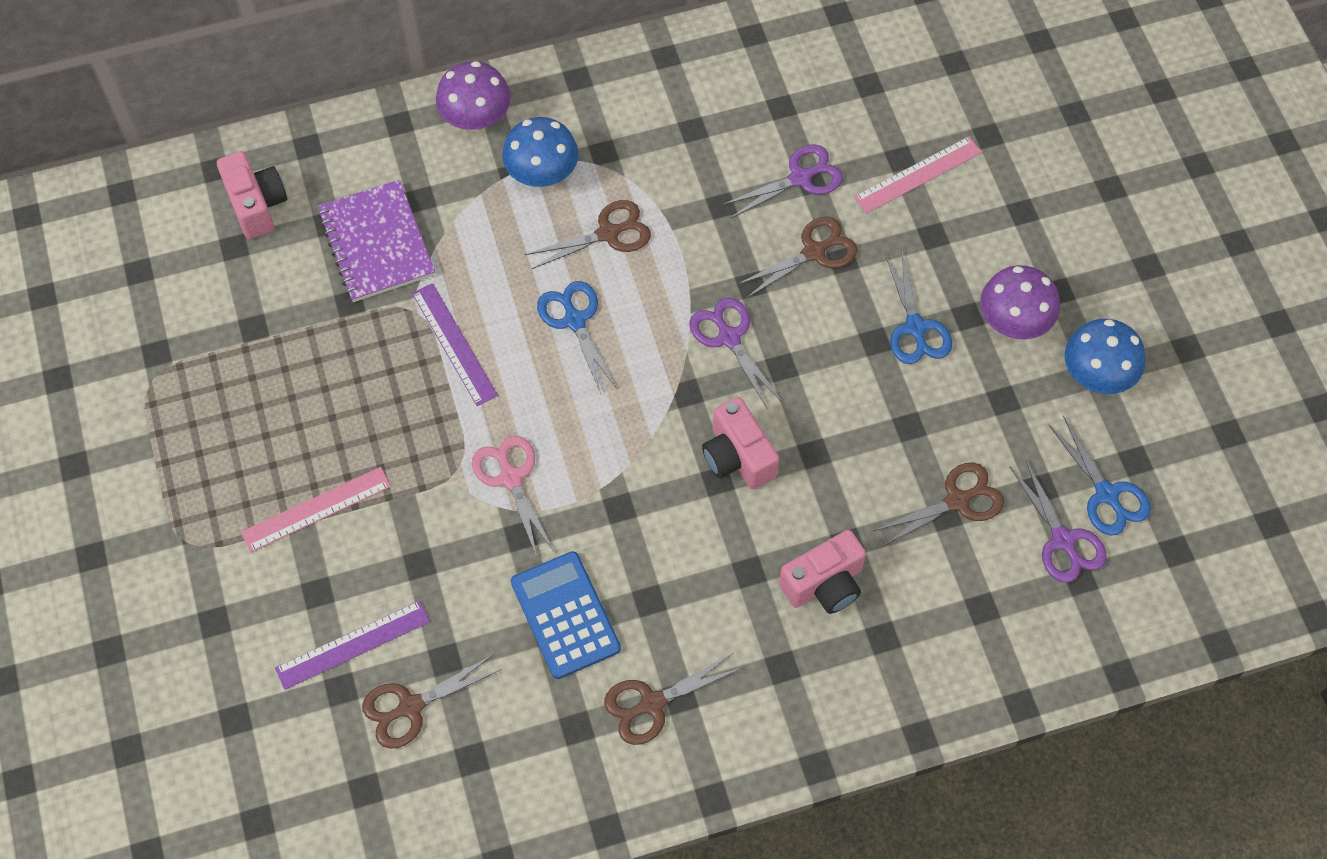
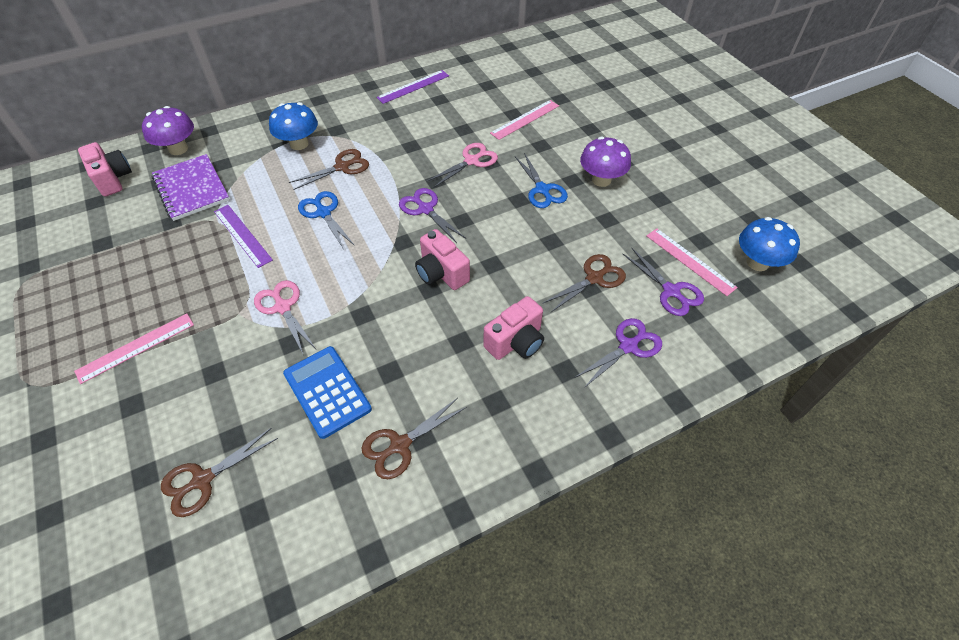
camera: 10 degrees left, 10 degrees down
purple ruler [275,601,430,690] -> purple ruler moved to [376,70,449,104]
purple mushroom [436,61,511,132] -> purple mushroom moved to [142,106,194,155]
purple scissors [722,144,843,219] -> purple scissors moved to [574,318,662,388]
brown scissors [737,216,858,298] -> pink scissors [427,143,498,187]
blue scissors [1048,416,1151,536] -> pink ruler [646,229,738,296]
blue mushroom [1064,319,1146,394] -> blue mushroom moved to [739,217,800,271]

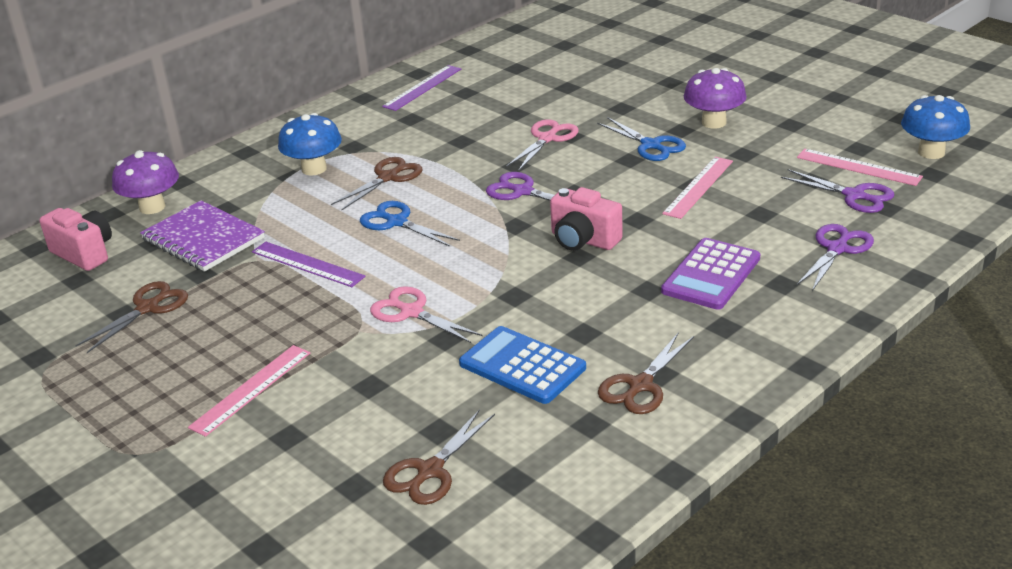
camera: 15 degrees left, 20 degrees down
pink camera [484,296,544,360] -> purple calculator [661,238,760,310]
pink ruler [490,100,559,140] -> pink ruler moved to [662,157,733,219]
brown scissors [543,254,626,312] -> brown scissors moved to [75,281,188,353]

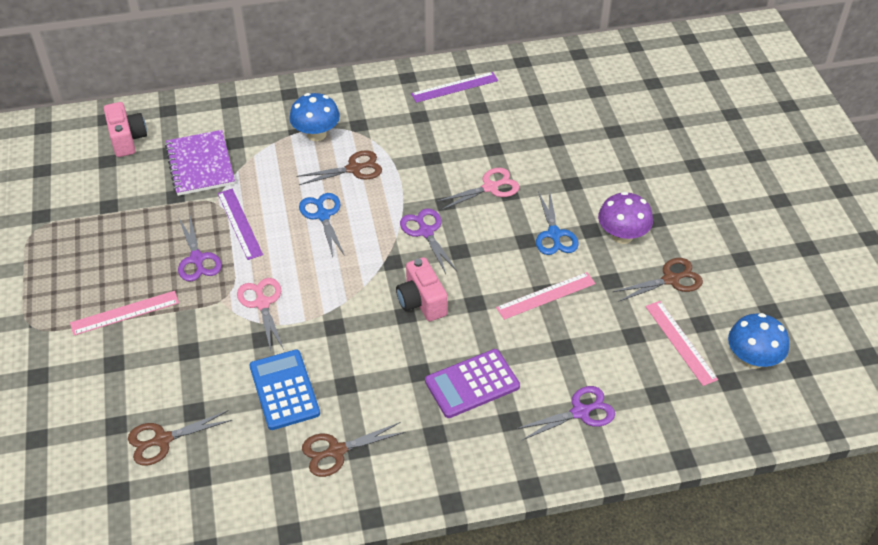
camera: 30 degrees right, 15 degrees up
brown scissors [75,281,188,353] -> brown scissors moved to [612,258,703,302]
purple mushroom [112,150,179,214] -> none
purple scissors [781,169,894,213] -> purple scissors moved to [178,216,222,281]

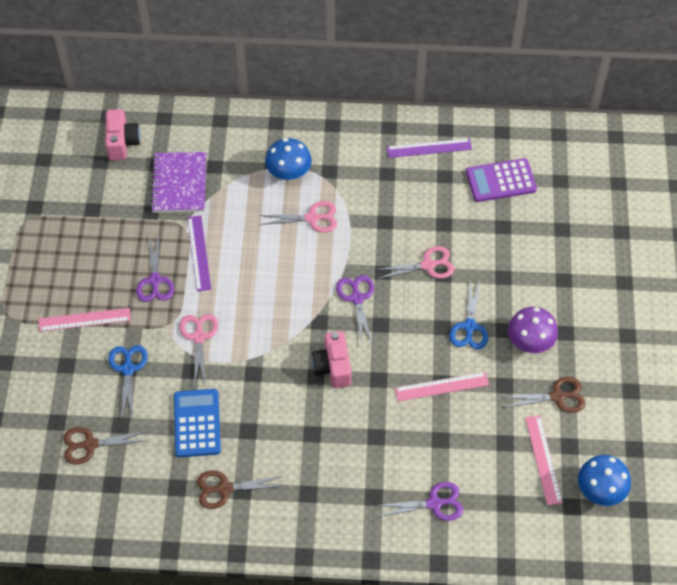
camera: 15 degrees right, 10 degrees up
brown scissors [296,150,382,185] -> pink scissors [259,201,337,232]
blue scissors [299,193,345,257] -> blue scissors moved to [108,345,148,417]
purple calculator [425,349,520,418] -> purple calculator moved to [466,158,537,202]

